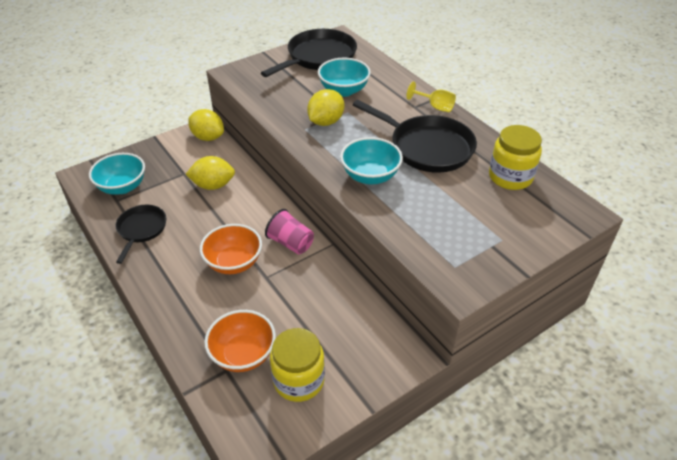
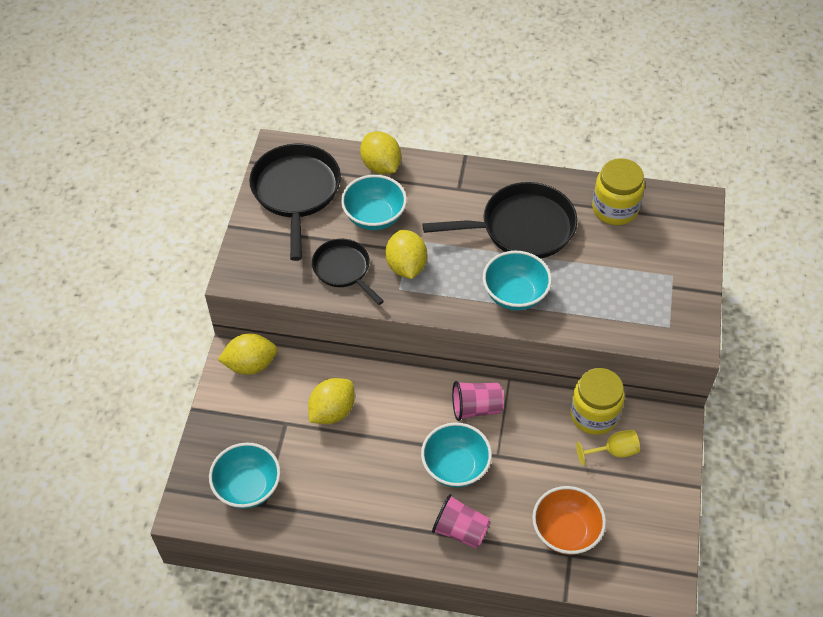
camera: 45 degrees left, 10 degrees up
black pan [115,205,166,264] -> black pan moved to [312,239,384,305]
orange bowl [200,224,262,274] -> turquoise bowl [421,422,492,488]
yellow jar [270,328,325,402] -> yellow jar moved to [570,368,625,435]
yellow goblet [406,81,456,112] -> yellow goblet moved to [576,430,640,466]
none -> yellow lemon [360,131,401,174]
none -> pink cup [432,494,491,548]

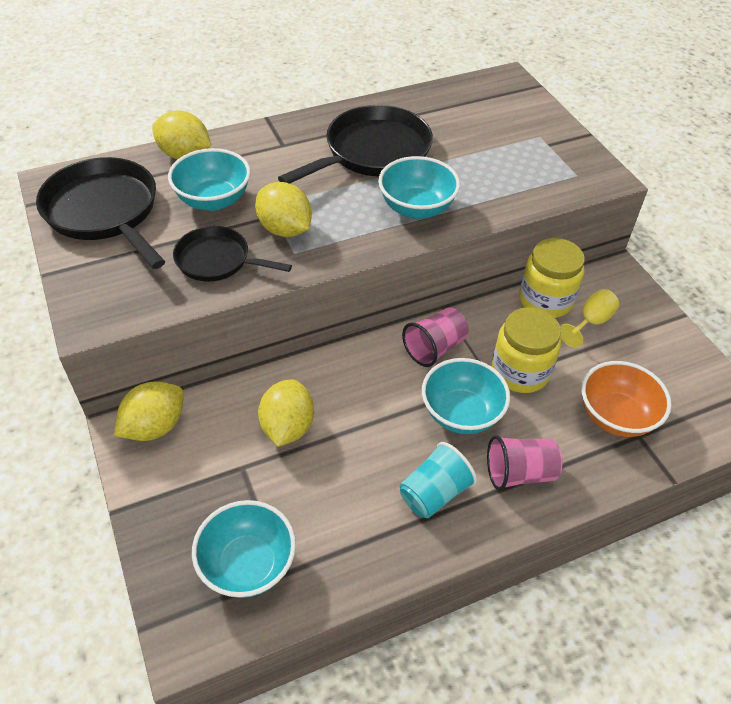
camera: 35 degrees left, 5 degrees down
yellow jar [592,158,645,225] -> yellow jar moved to [492,307,561,393]
none -> turquoise cup [400,442,477,518]

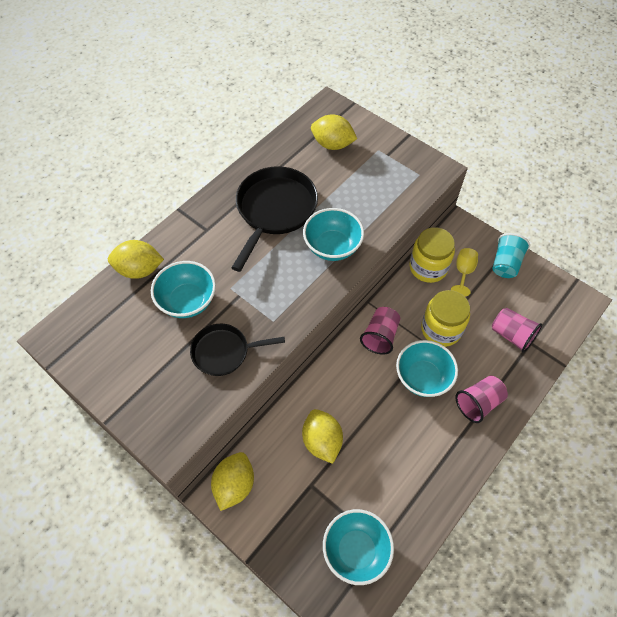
camera: 25 degrees left, 10 degrees up
black pan [36,157,165,269] -> none
yellow lemon [255,182,312,237] -> yellow lemon moved to [311,115,357,150]
turquoise cup [400,442,477,518] -> turquoise cup moved to [493,233,530,278]
orange bowl [582,361,672,437] -> pink cup [492,308,542,353]

